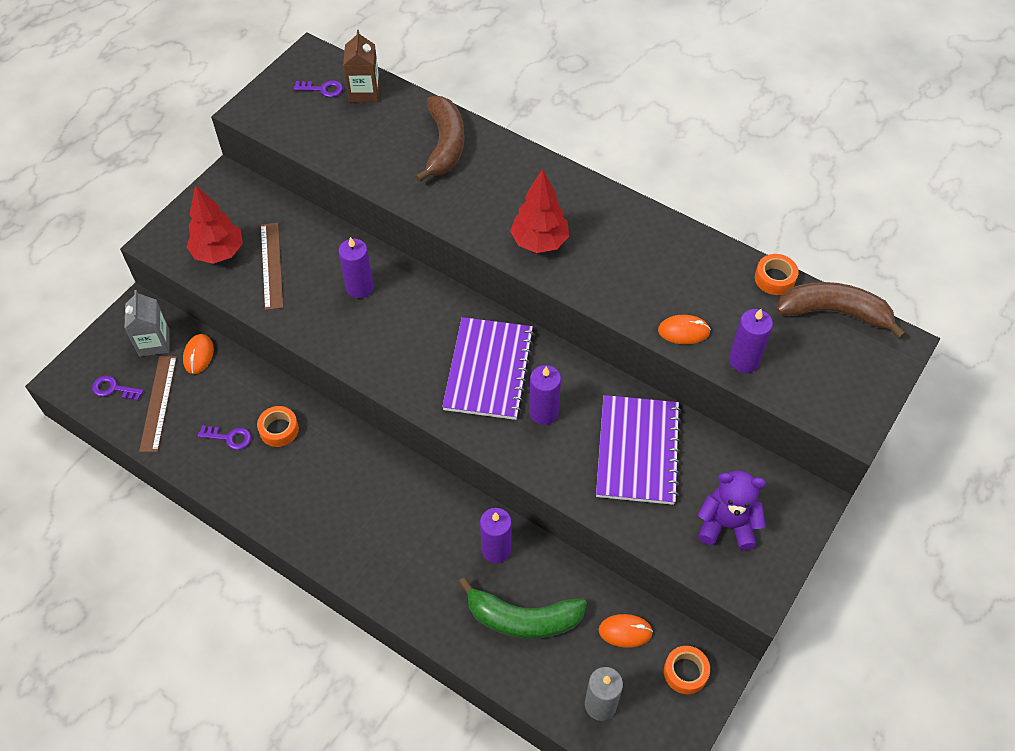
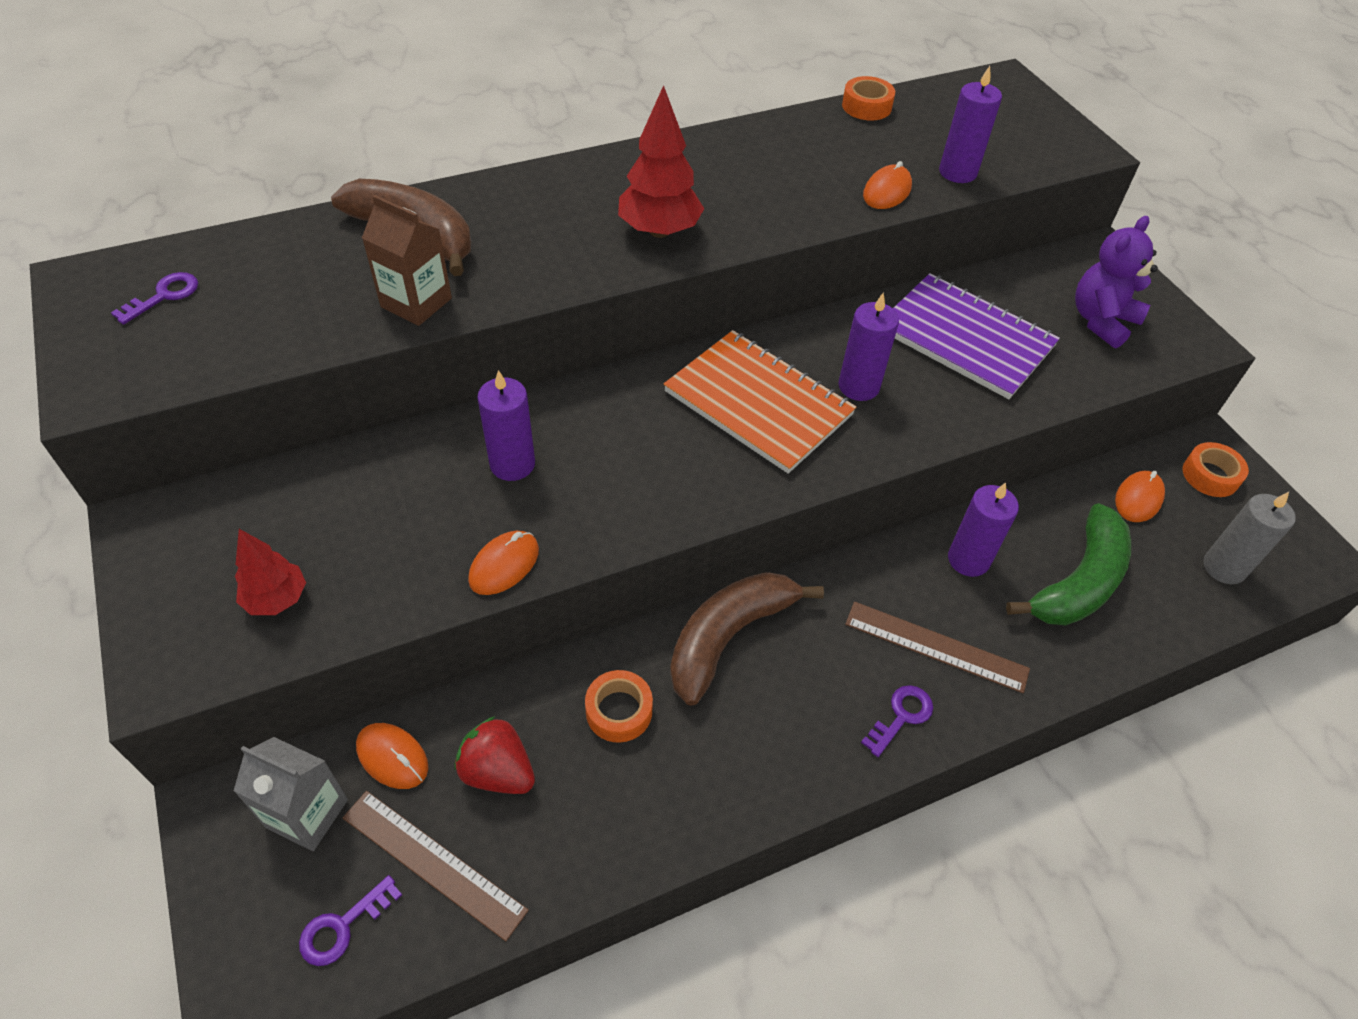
camera: 60 degrees left, 5 degrees down
red tree [187,185,243,264] -> red tree [235,529,306,615], size x0.64
purple key [198,425,251,450] -> purple key moved to [861,685,933,757]
brown ruler [261,223,283,310] -> brown ruler moved to [845,602,1030,693]
brown carton [343,30,380,102] -> brown carton moved to [362,195,452,326]
purple notebook [442,317,535,420] -> orange notebook [664,330,856,474]
brown banana [776,282,906,339] -> brown banana moved to [670,572,824,706]
none -> red strawberry [454,716,535,794]
none -> orange mouse [468,531,539,595]

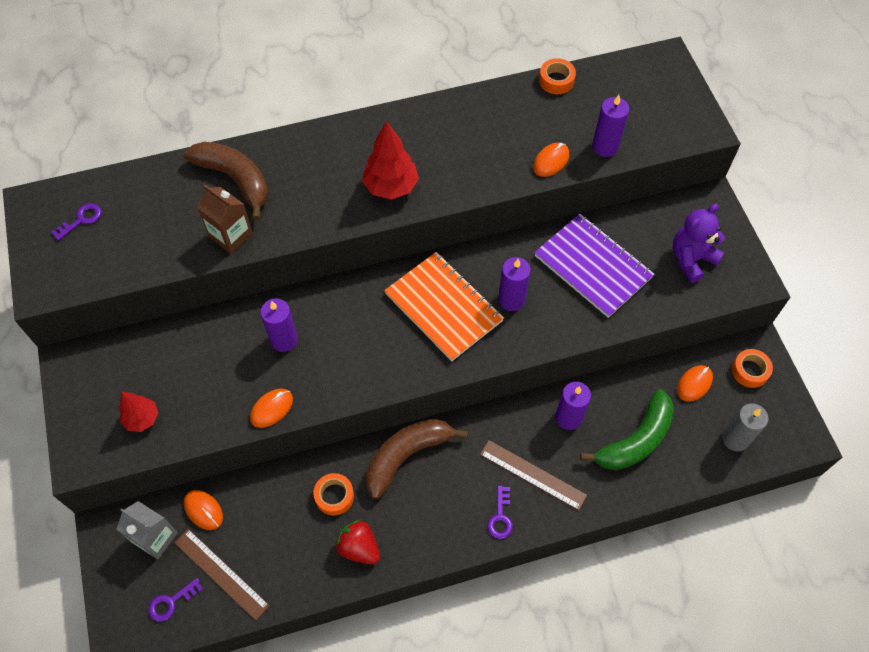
camera: 10 degrees right, 10 degrees up
red strawberry [454,716,535,794] -> red strawberry moved to [335,520,380,565]
purple key [861,685,933,757] -> purple key turned 135 degrees clockwise [487,486,513,539]

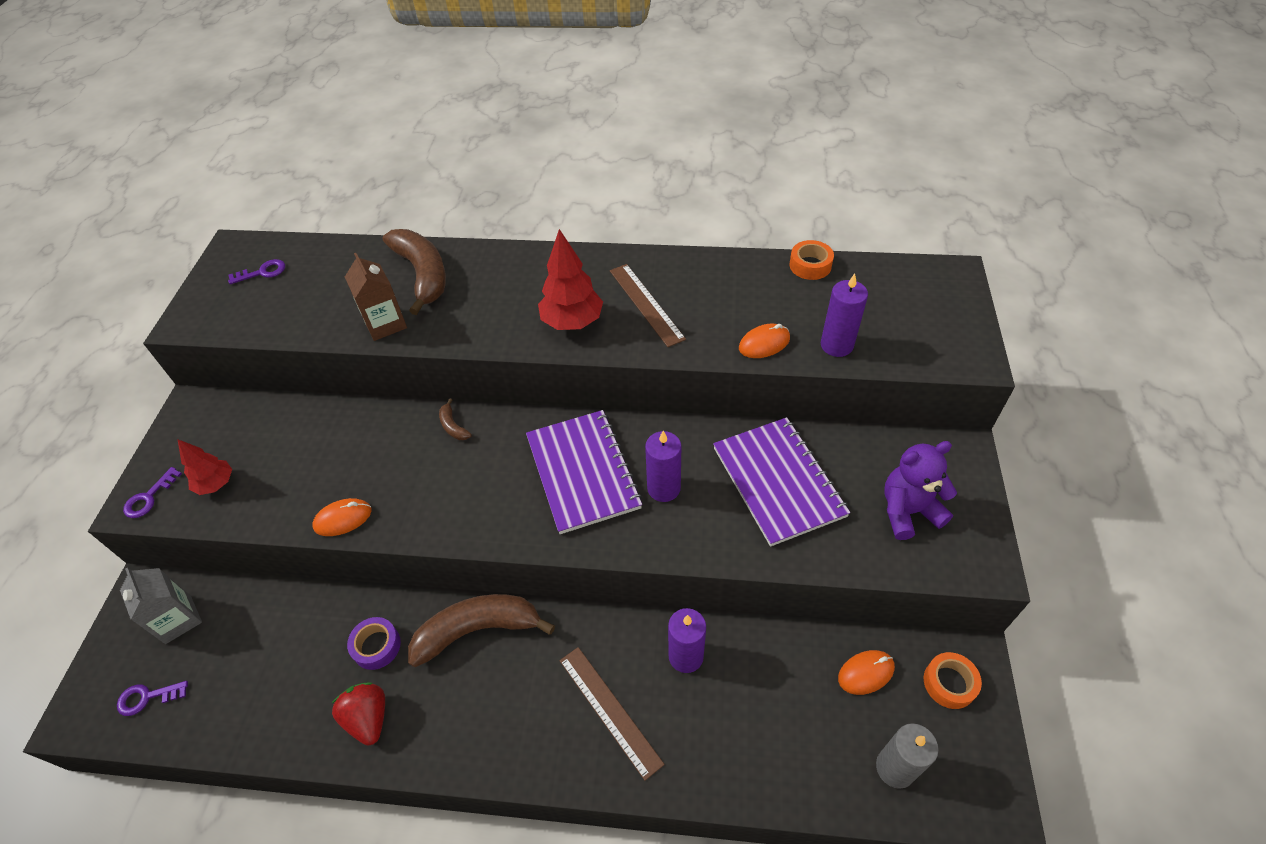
camera: 25 degrees right, 10 degrees down
brown ruler [174,529,270,621] -> brown ruler moved to [610,264,686,347]
orange mouse [184,490,223,530] -> none
purple candle [260,298,298,352] -> none
orange tape [314,473,354,516] -> purple tape [347,617,401,670]
orange notebook [384,252,504,361] -> purple notebook [526,410,642,534]
purple key [487,486,513,539] -> purple key moved to [123,467,182,518]
green banana [580,389,674,470] -> none
none -> brown banana [439,398,472,440]

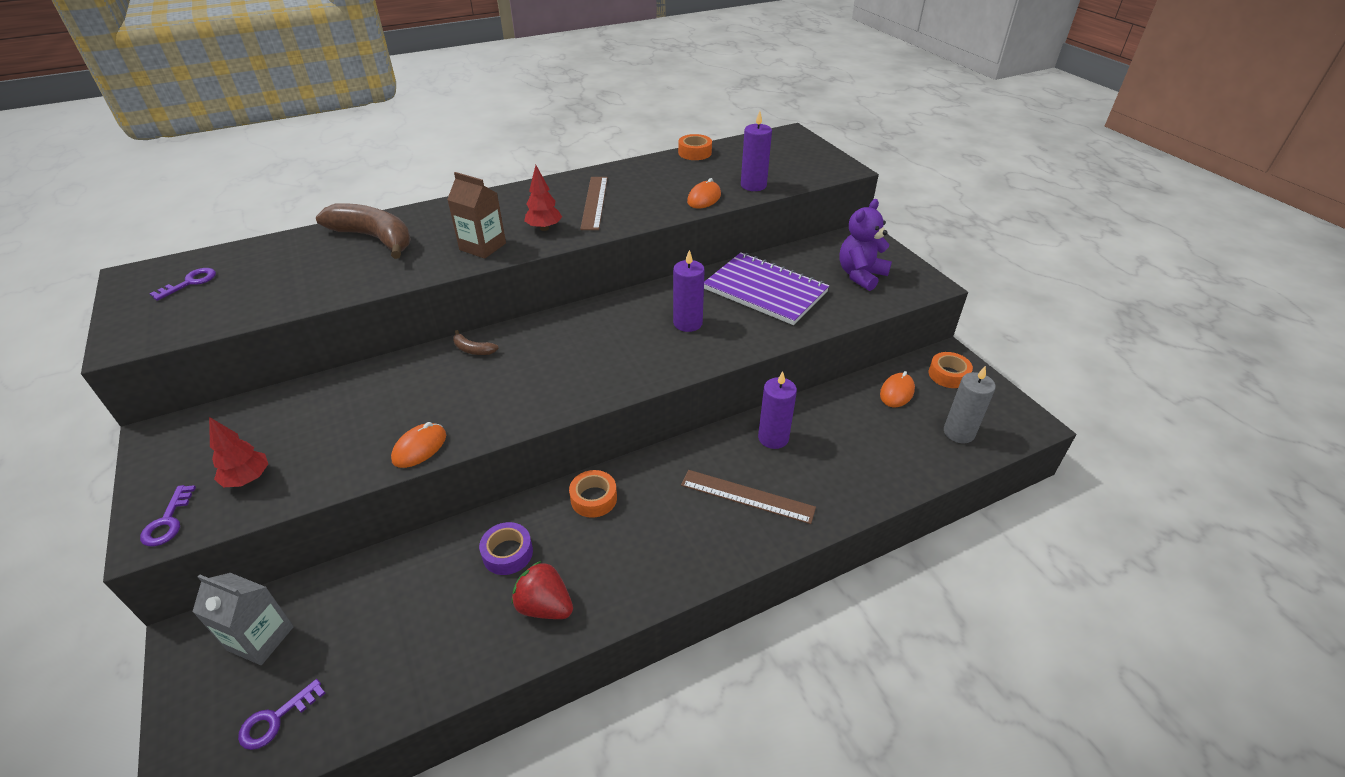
camera: 35 degrees left, 10 degrees down
brown carton [345,253,407,341] -> brown carton moved to [447,172,506,259]
brown banana [408,594,555,667] -> orange tape [569,470,617,518]
purple notebook [526,410,642,534] -> none
red tree [538,229,603,330] -> red tree [524,165,562,231], size x0.64
brown ruler [610,264,686,347] -> brown ruler turned 60 degrees clockwise [580,177,608,230]

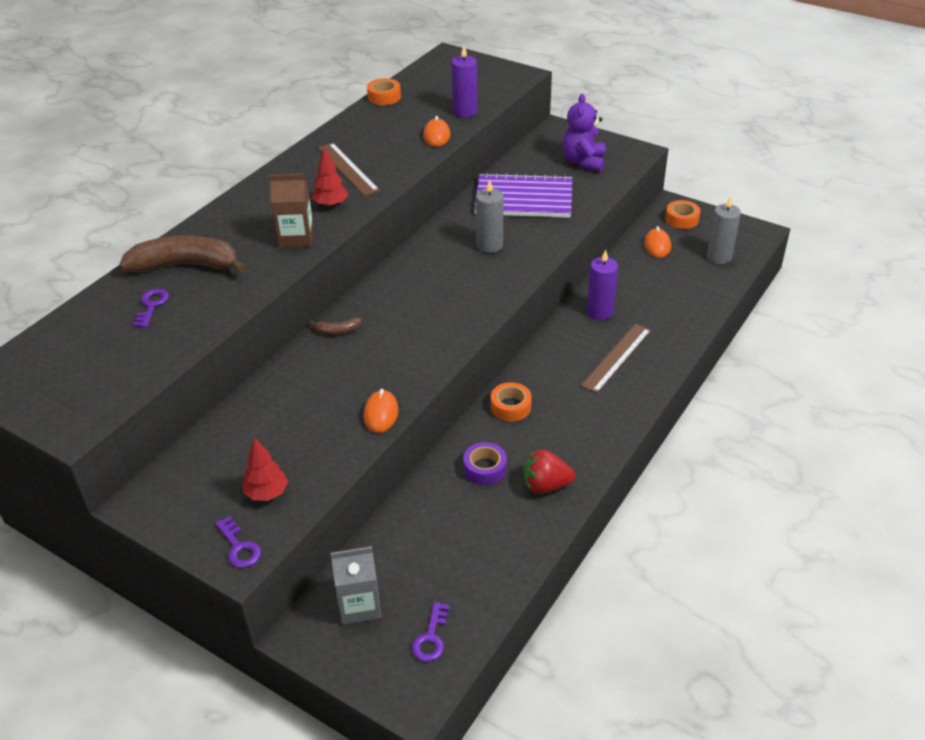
camera: 30 degrees left, 0 degrees up
purple key [149,268,216,301] -> purple key moved to [133,288,169,328]
purple candle [673,250,705,332] -> grey candle [476,179,504,253]
brown ruler [681,470,816,524] -> brown ruler turned 45 degrees counterclockwise [581,324,651,393]

